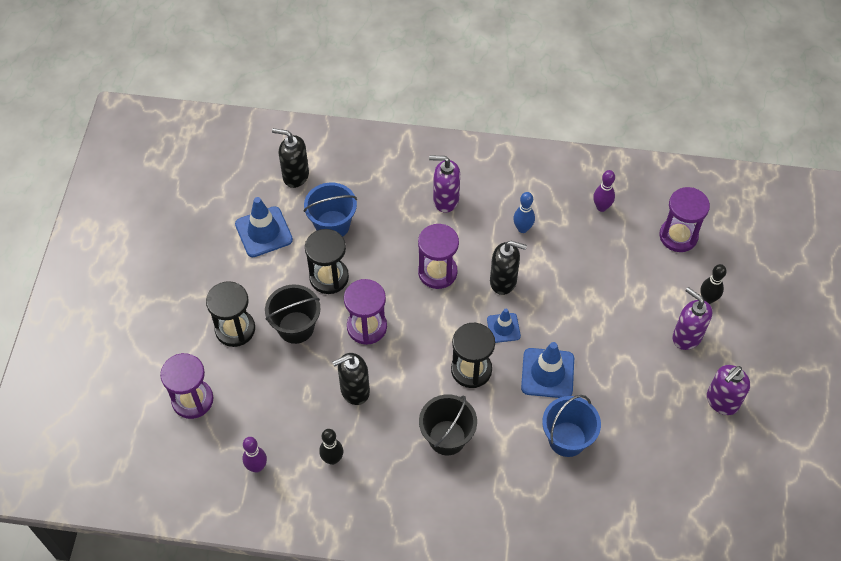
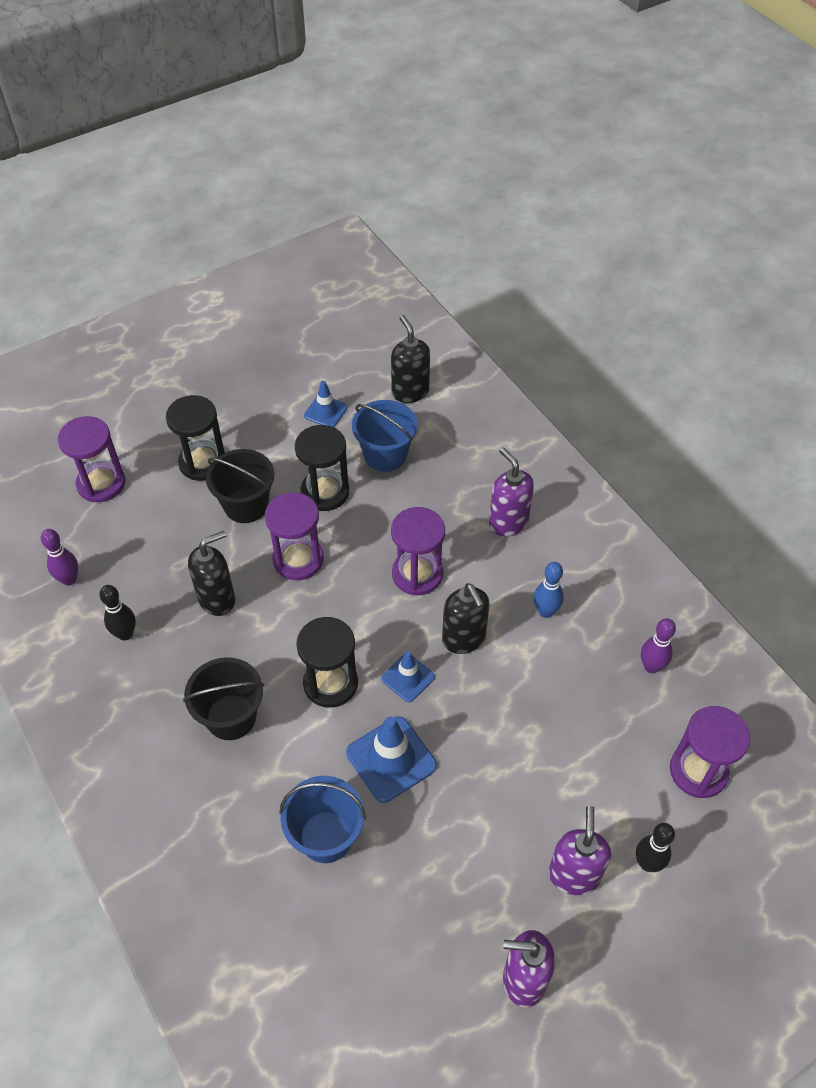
camera: 50 degrees right, 5 degrees down
blue traffic cone [235,197,293,257] -> blue traffic cone [304,381,348,427], size x0.61
black soap dispenser [332,353,370,405] -> black soap dispenser turned 120 degrees clockwise [188,531,235,616]

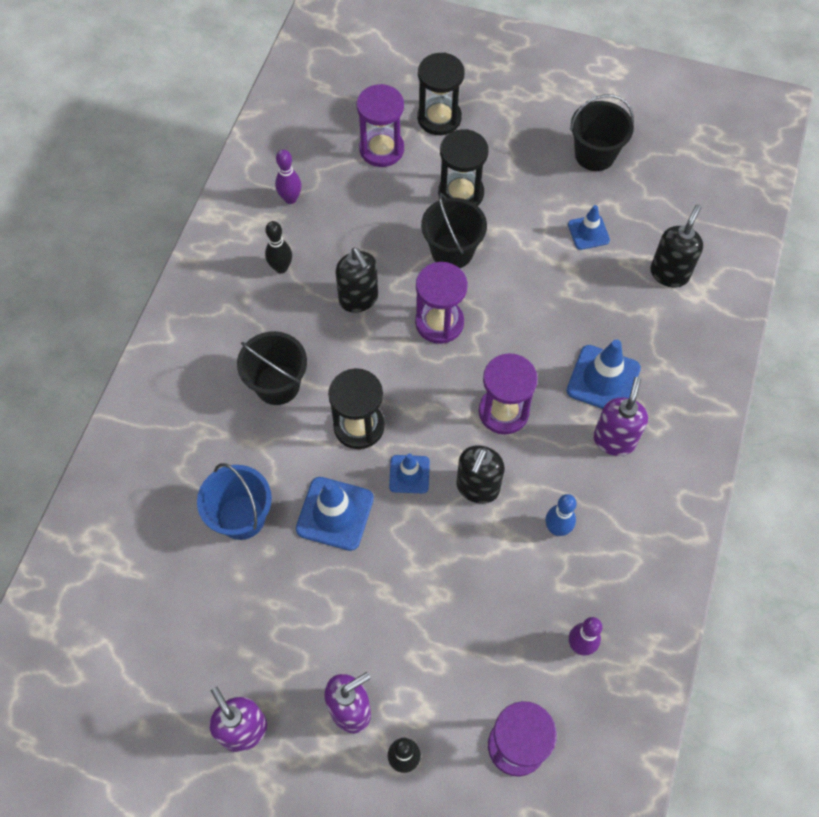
camera: 50 degrees right, 10 degrees up
black soap dispenser [188,531,235,616] -> black soap dispenser turned 45 degrees clockwise [335,248,378,313]
black hourglass [295,425,349,511] -> black hourglass moved to [417,53,465,135]
blue bucket [352,400,418,472] -> none
none -> blue traffic cone [567,340,641,409]
none -> black bucket [570,94,634,171]

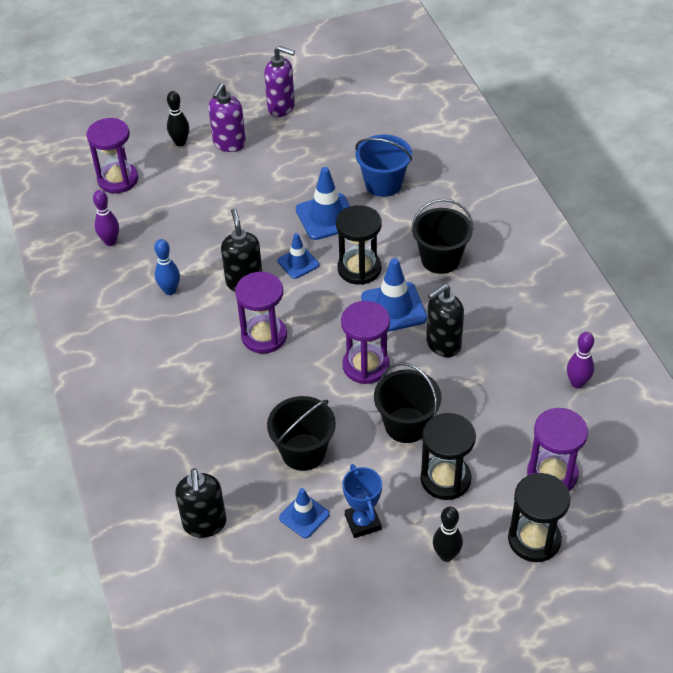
camera: 145 degrees right, 15 degrees down
black bowling pin [265,221,292,273] -> black bowling pin moved to [433,507,463,562]
black soap dispenser [335,248,378,313] -> black soap dispenser turned 60 degrees counterclockwise [426,284,464,357]
blue traffic cone [567,340,641,409] -> blue traffic cone moved to [361,258,427,332]
black bucket [570,94,634,171] -> black bucket moved to [267,396,336,471]
purple soap dispenser [593,377,648,456] -> none
none -> blue trophy [343,464,382,538]

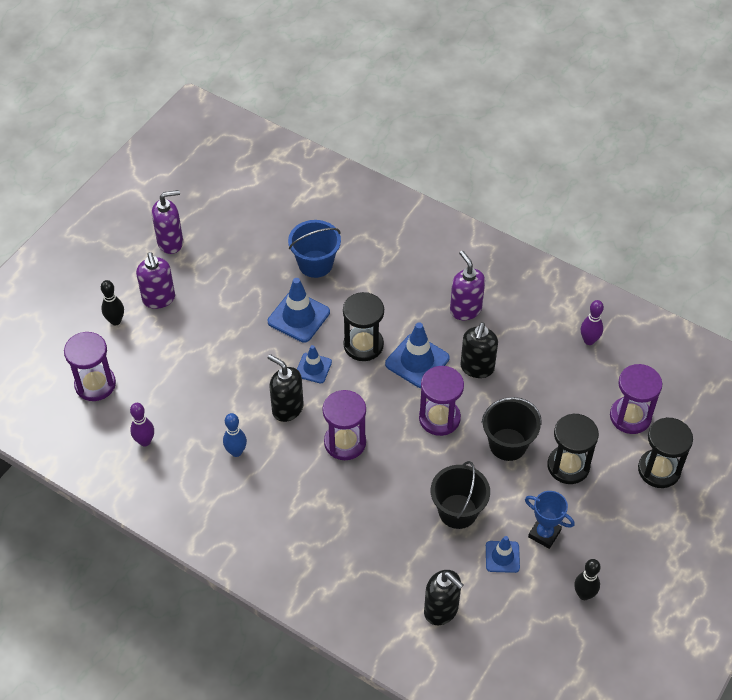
camera: 40 degrees left, 5 degrees up
black bucket [411,199,474,274] -> none
black bowling pin [433,507,463,562] -> black bowling pin moved to [574,559,600,600]
none -> purple soap dispenser [450,250,485,320]

